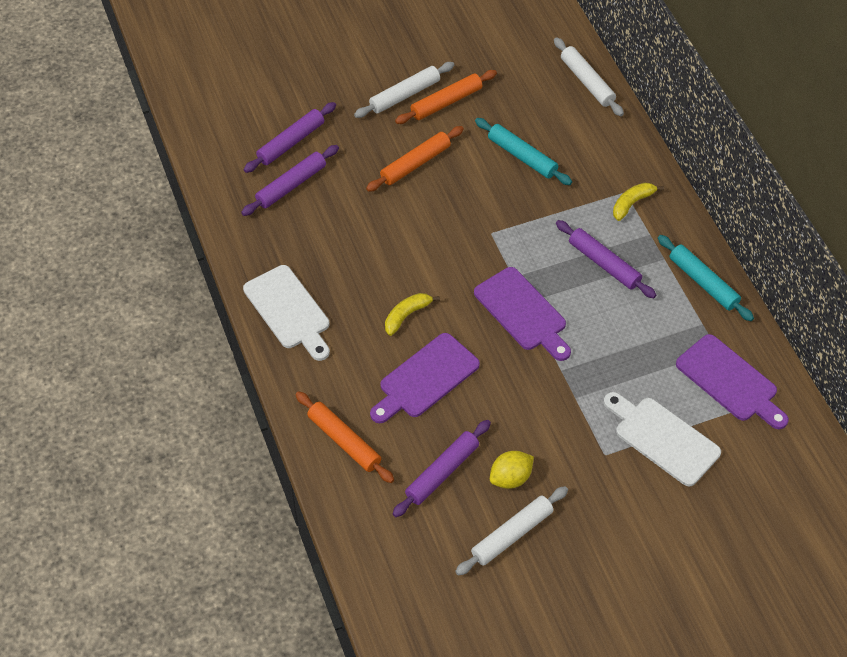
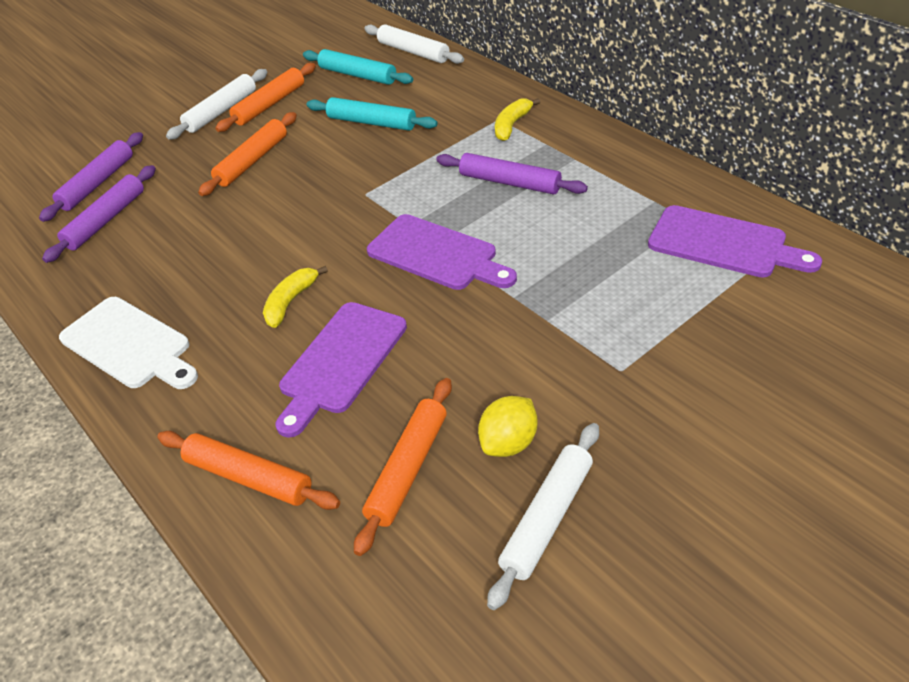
camera: 15 degrees left, 10 degrees down
purple rolling pin [393,420,491,517] -> orange rolling pin [354,378,452,556]
white cutting board [604,392,721,486] -> none
turquoise rolling pin [658,235,754,321] -> turquoise rolling pin moved to [303,49,413,85]

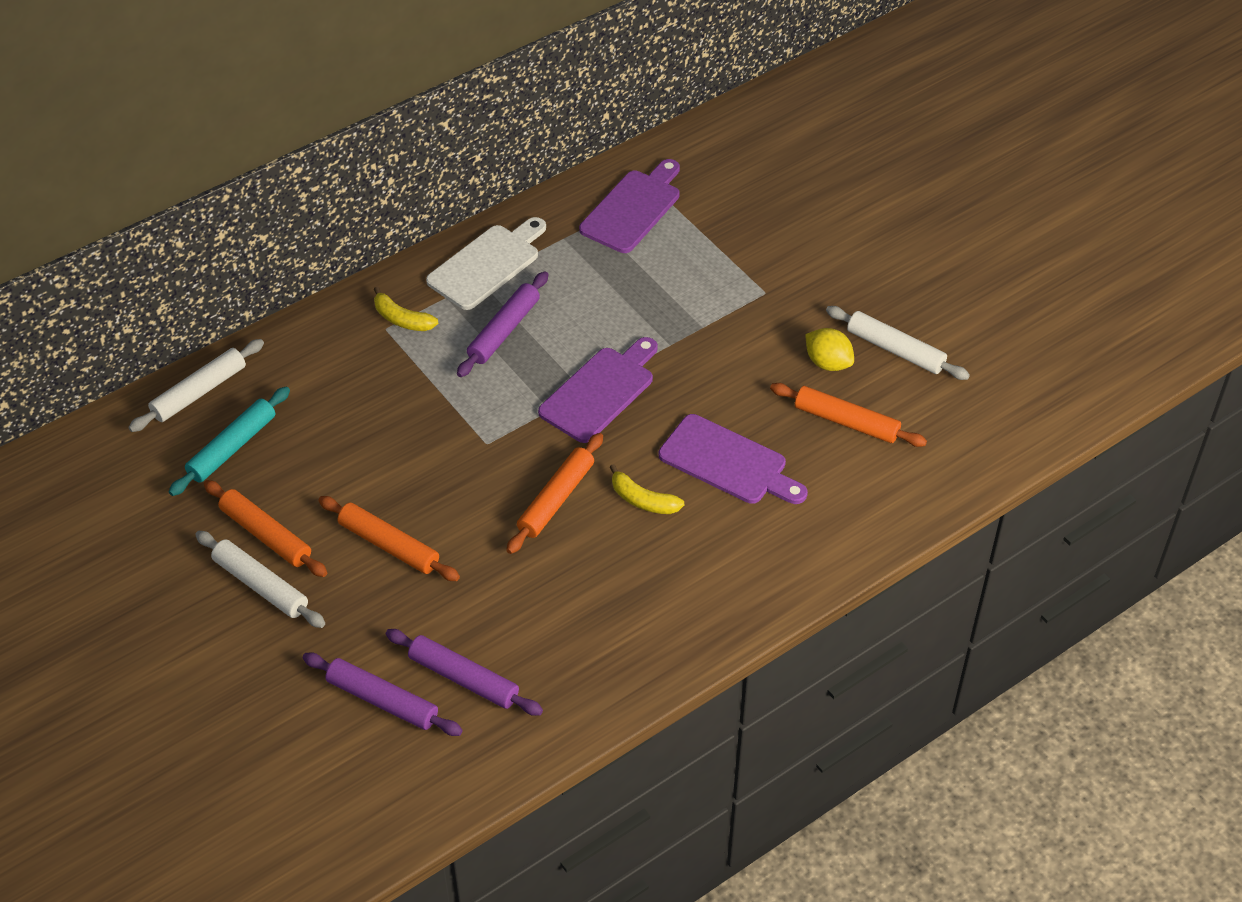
camera: 90 degrees left, 5 degrees up
white cutting board [59,297,198,389] -> white cutting board moved to [426,217,546,310]
orange rolling pin [157,431,340,510] -> orange rolling pin moved to [506,433,603,554]
turquoise rolling pin [307,97,438,131] -> none

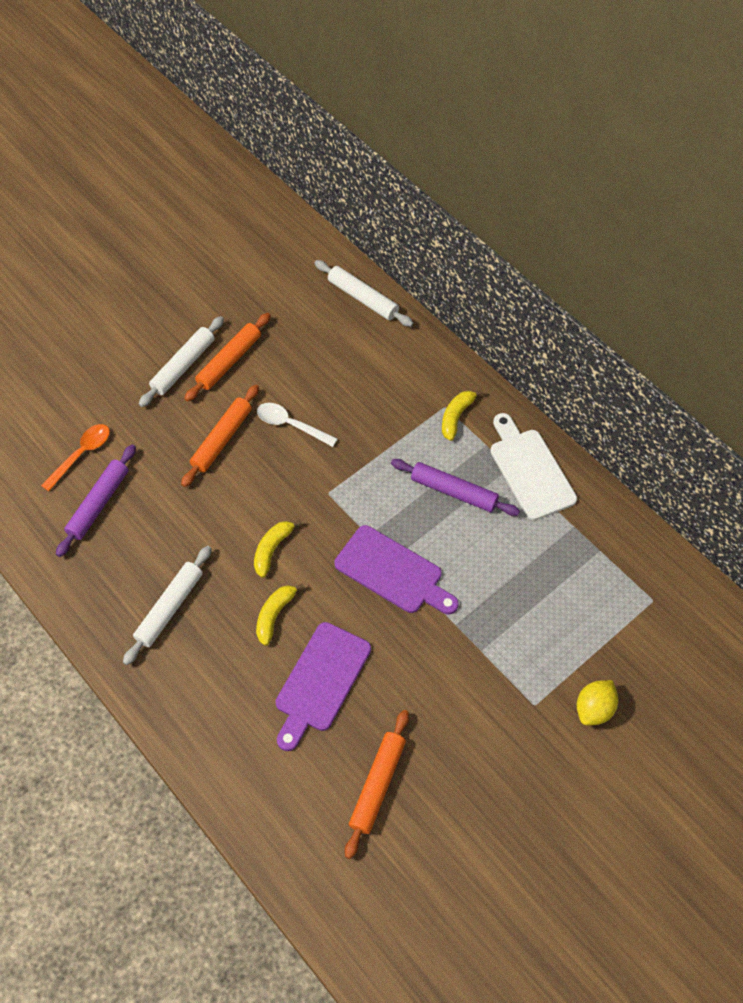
camera: 85 degrees right, 10 degrees up
turquoise rolling pin [169,386,290,496] -> none
purple rolling pin [303,652,463,736] -> orange spoon [41,424,110,491]
white cutting board [426,217,546,310] -> white cutting board turned 150 degrees counterclockwise [490,413,577,520]
orange rolling pin [506,433,603,554] -> yellow banana [254,520,302,578]
purple cutting board [579,159,680,253] -> none
yellow lemon [805,328,854,371] -> yellow lemon moved to [577,680,618,725]
white rolling pin [826,306,970,380] -> white rolling pin moved to [123,546,212,665]
none -> white spoon [257,403,337,447]

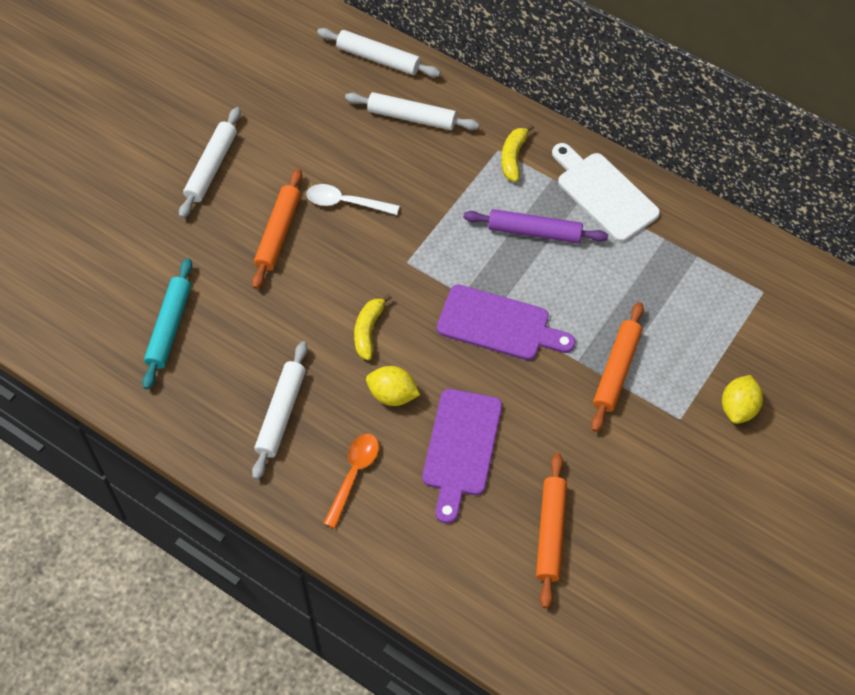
camera: 15 degrees left, 0 degrees up
orange spoon [41,424,110,491] -> orange spoon moved to [323,434,379,528]
purple rolling pin [56,445,136,557] -> turquoise rolling pin [142,258,192,390]
orange rolling pin [184,313,271,401] -> orange rolling pin moved to [591,302,644,432]
yellow banana [256,583,304,646] -> yellow lemon [366,366,420,406]
none -> white rolling pin [345,92,479,130]

